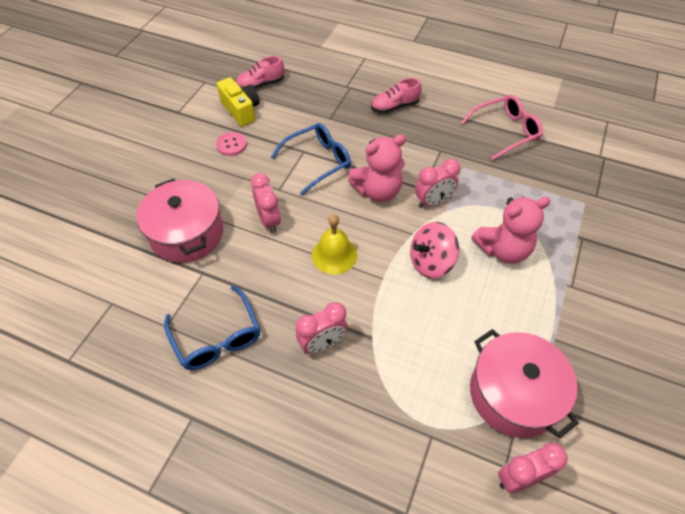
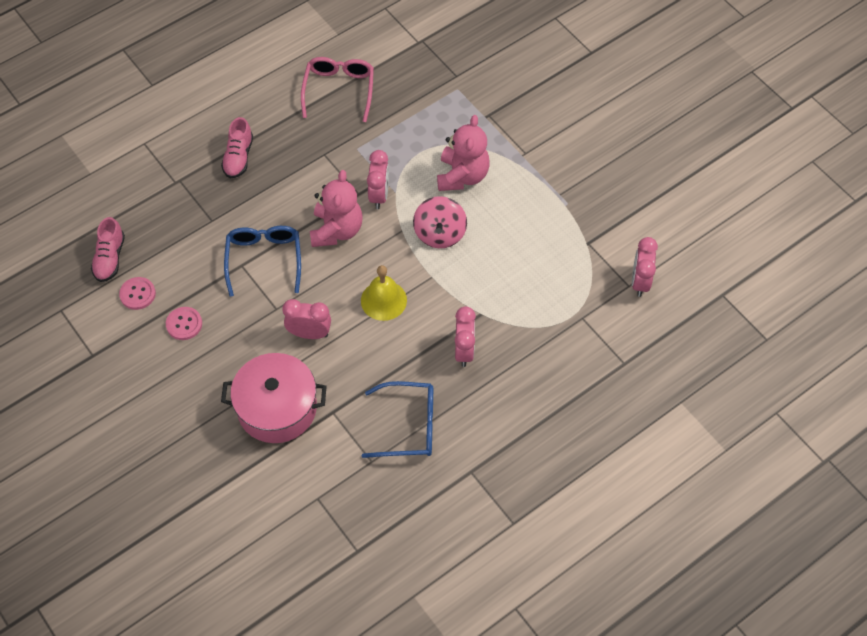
camera: 60 degrees left, 5 degrees up
yellow camera [217,77,260,126] -> pink button [119,277,156,310]
pink pot [470,329,579,438] -> none

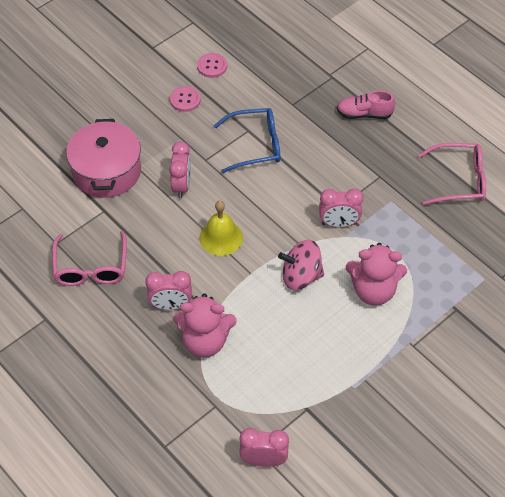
camera: 85 degrees right, 5 degrees down
pink shoe [91,217,125,282] -> none
pink teddy bear [310,170,362,247] -> pink teddy bear moved to [174,294,237,358]
blue glasses [362,381,433,458] -> pink glasses [52,231,127,286]

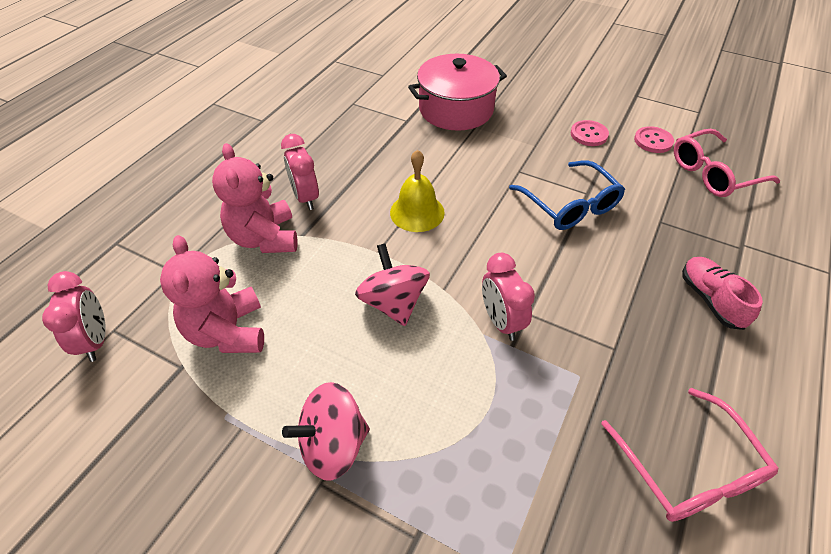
camera: 70 degrees right, 5 degrees down
pink glasses [52,231,127,286] -> pink glasses moved to [674,129,780,197]
pink clock [169,141,191,199] -> none
pink teddy bear [346,243,407,306] -> pink teddy bear moved to [160,235,264,353]
none -> pink spinning top [282,382,370,481]

